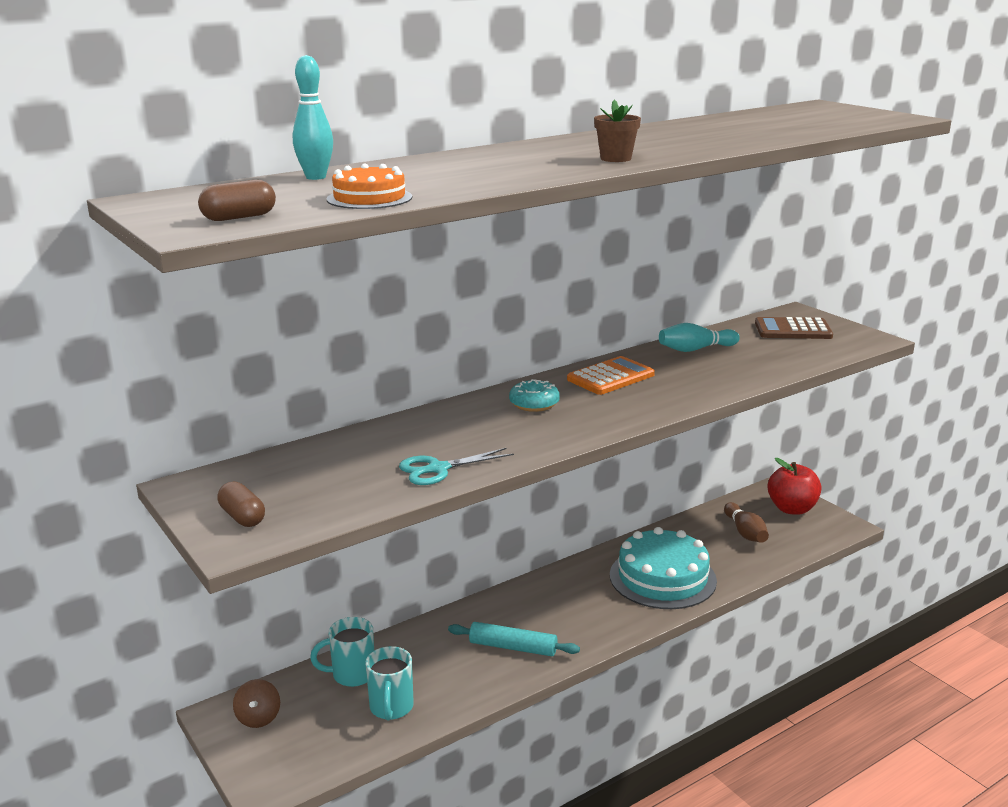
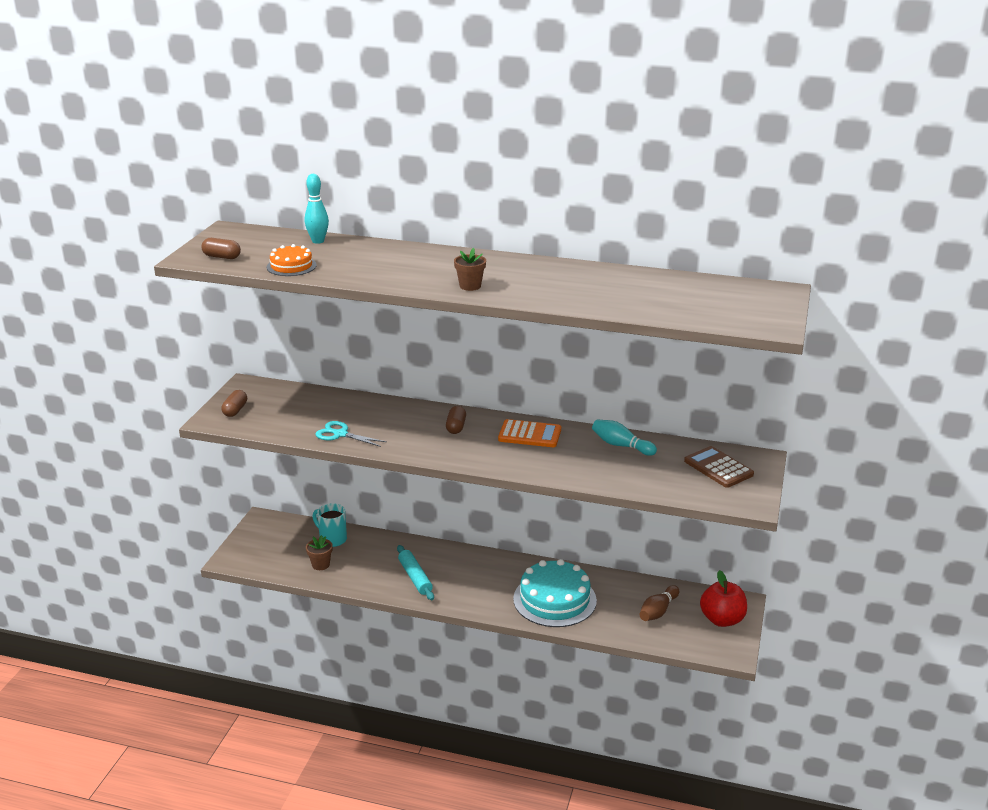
camera: 50 degrees right, 5 degrees up
brown spinning top [233,679,280,728] -> none
turquoise mug [365,646,414,720] -> brown flower pot [306,535,333,570]
turquoise donut [509,379,560,412] -> brown capsule [446,406,466,434]

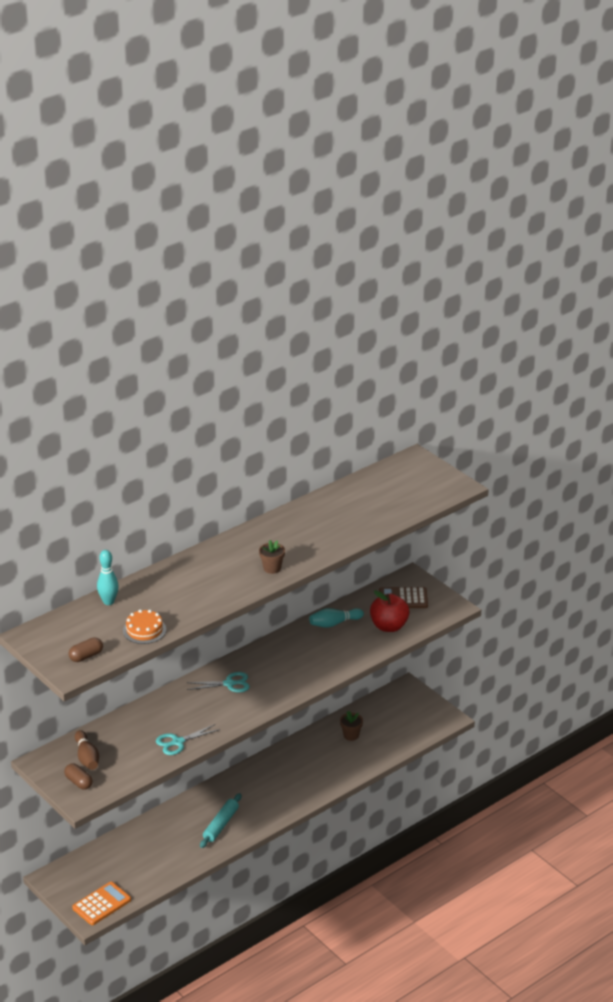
camera: 55 degrees left, 5 degrees up
brown flower pot [306,535,333,570] -> brown flower pot moved to [340,711,363,741]
turquoise mug [313,503,347,547] -> none
turquoise rolling pin [397,545,434,600] -> turquoise rolling pin turned 75 degrees counterclockwise [200,793,242,848]
brown capsule [446,406,466,434] -> turquoise scissors [186,672,250,692]
orange calculator [498,419,561,447] -> orange calculator moved to [72,882,131,925]
turquoise cake [513,559,597,627] -> none
brown bowling pin [639,585,679,621] -> brown bowling pin moved to [75,730,99,770]
red apple [700,570,747,627] -> red apple moved to [370,590,410,632]

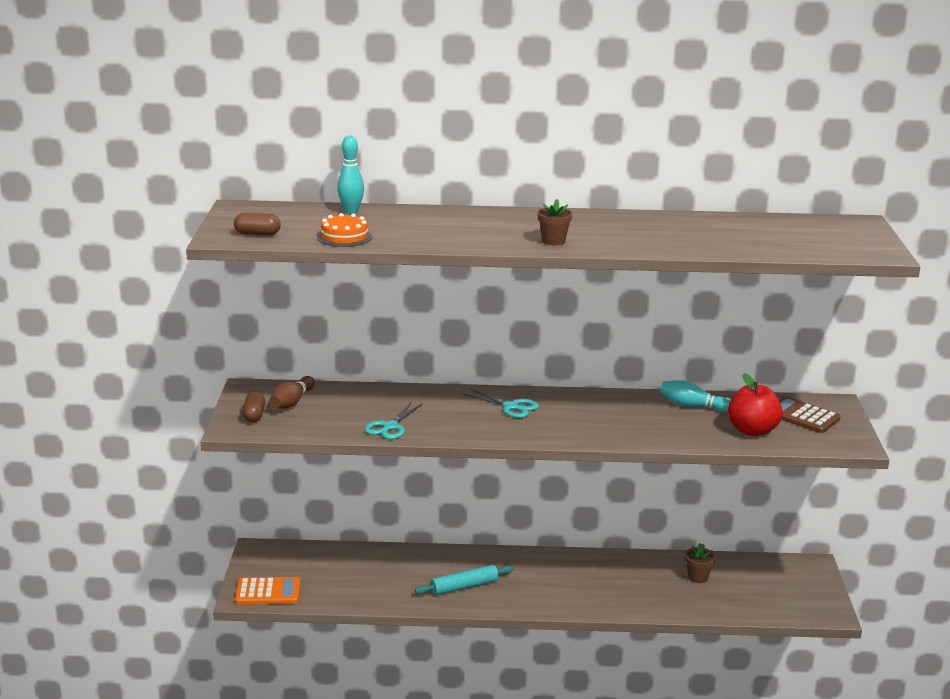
camera: 40 degrees right, 10 degrees down
turquoise scissors [156,724,220,755] -> turquoise scissors turned 75 degrees counterclockwise [365,402,423,439]

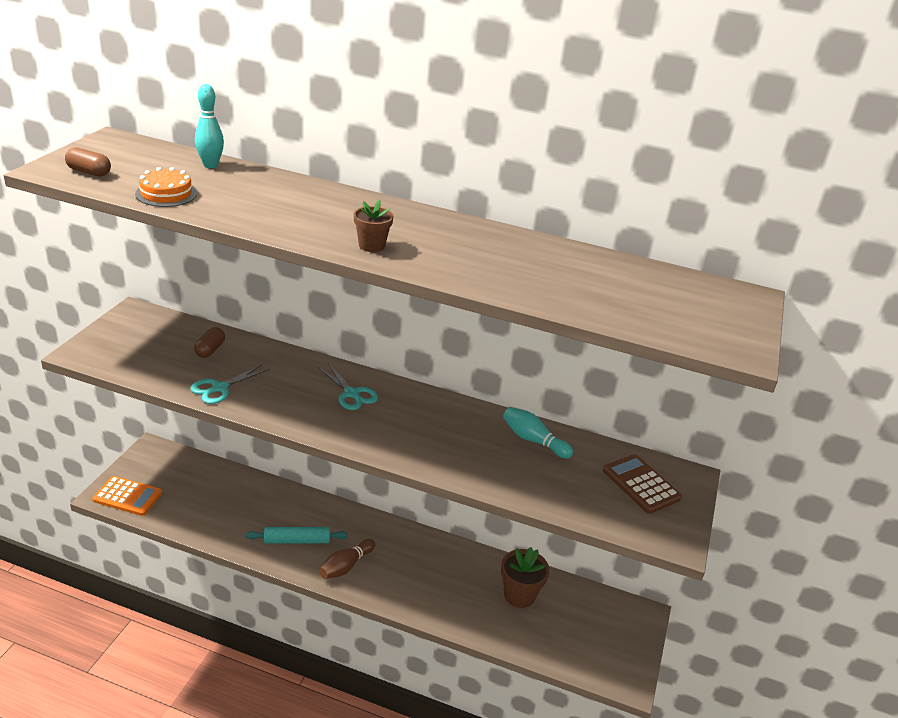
camera: 15 degrees right, 10 degrees up
brown capsule [242,392,265,422] -> brown capsule moved to [194,327,225,358]
brown bowling pin [270,376,315,409] -> brown bowling pin moved to [319,539,375,579]
brown flower pot [685,543,716,583] -> brown flower pot [501,547,550,608], size x1.58
red apple [728,373,783,436] -> none

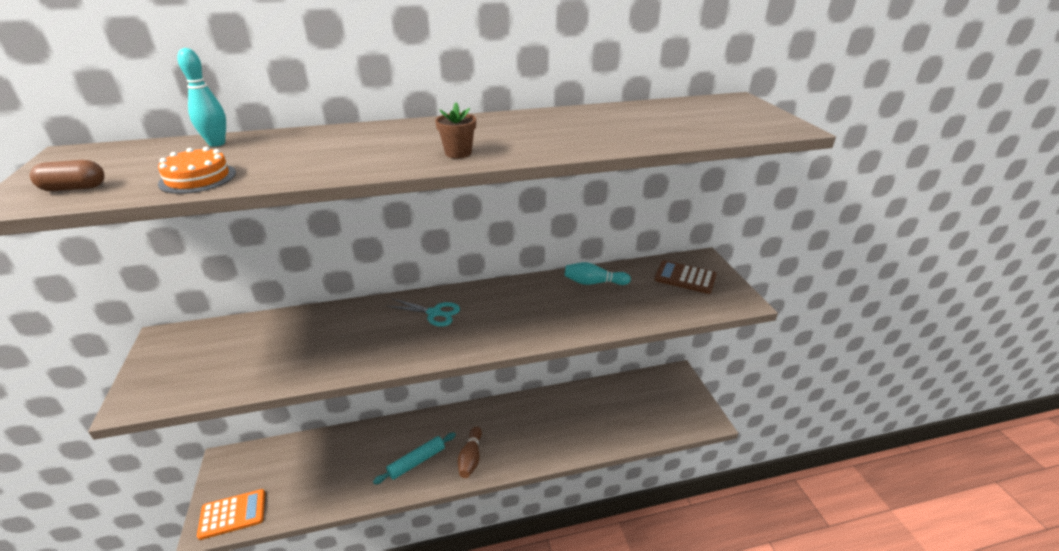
camera: 30 degrees left, 0 degrees up
turquoise scissors [190,364,270,404] -> none
brown capsule [194,327,225,358] -> none
brown flower pot [501,547,550,608] -> none

